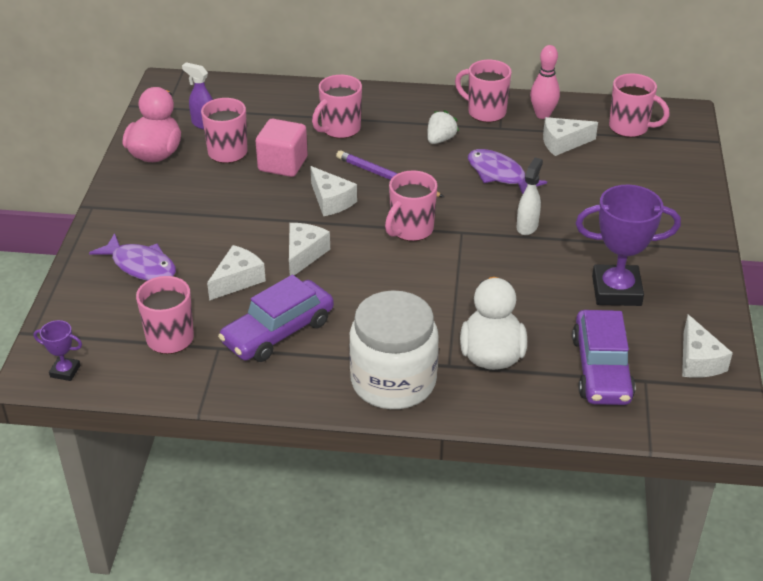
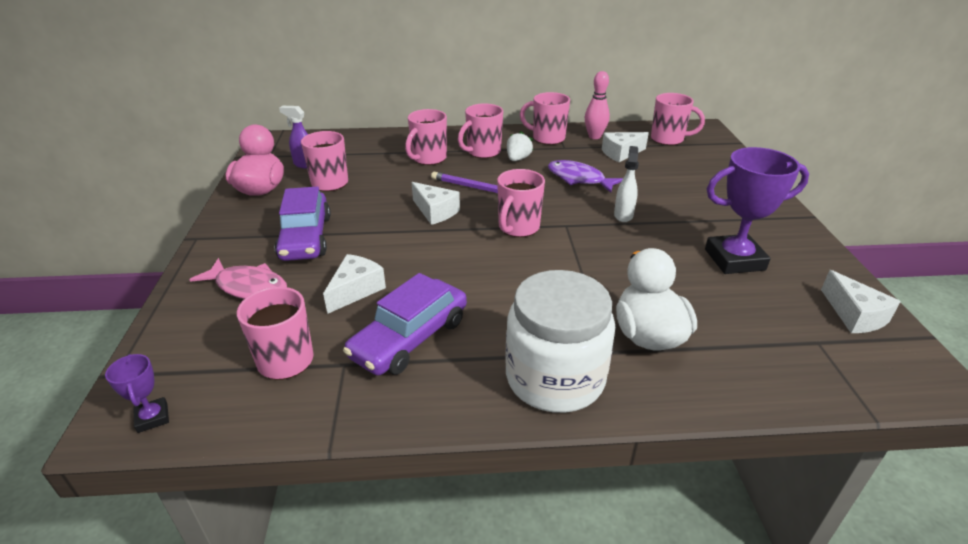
camera: 10 degrees left, 5 degrees down
purple trophy [34,320,82,381] -> purple trophy turned 60 degrees clockwise [105,354,169,433]
purple fish [89,233,176,281] -> pink fish [189,258,287,299]
pink cube [256,119,308,177] -> none
white cheese [289,223,330,275] -> none
purple car [572,310,635,405] -> purple car moved to [274,186,331,261]
none -> pink mug [458,103,503,158]

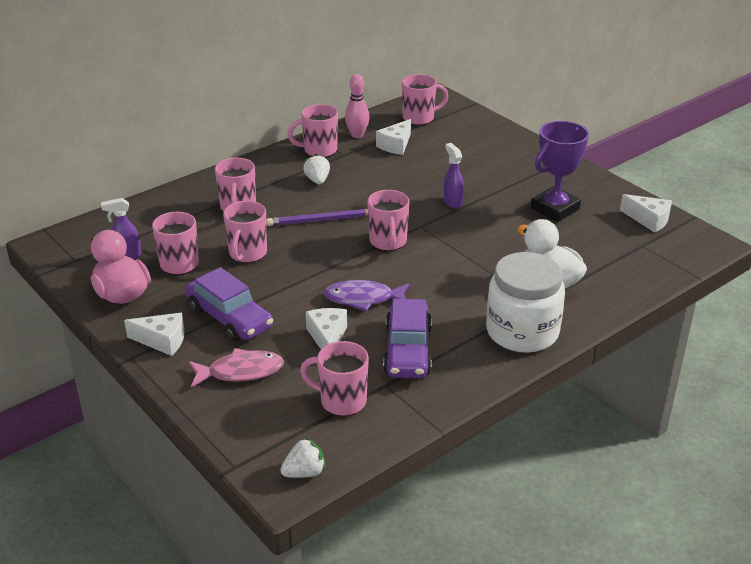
camera: 35 degrees left, 0 degrees up
purple trophy [105,354,169,433] -> white strawberry [280,437,326,478]
white cheese [412,182,460,225] -> white cheese moved to [124,313,184,356]
pink mug [458,103,503,158] -> pink mug moved to [223,201,267,263]
purple fish [548,160,623,193] -> purple fish moved to [324,280,409,311]
white spray bottle [614,146,639,222] -> purple spray bottle [443,143,464,208]

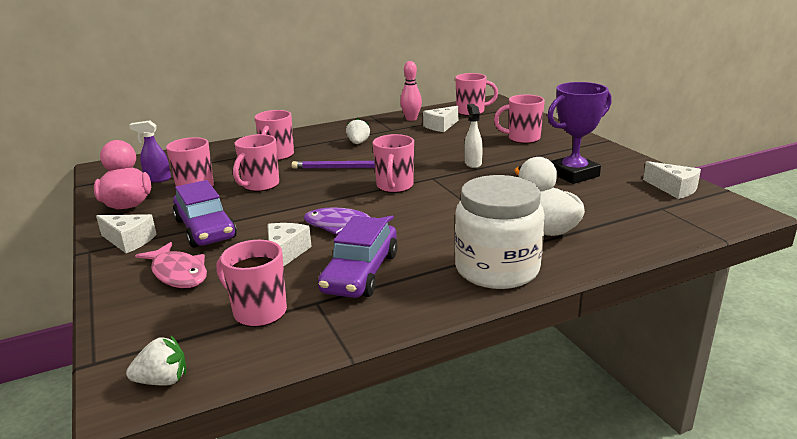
camera: 15 degrees right, 10 degrees down
pink fish [189,348,284,388] -> pink fish turned 45 degrees clockwise [135,242,207,288]
pink mug [288,104,338,157] -> pink mug moved to [494,95,545,143]
purple spray bottle [443,143,464,208] -> white spray bottle [464,104,483,168]

